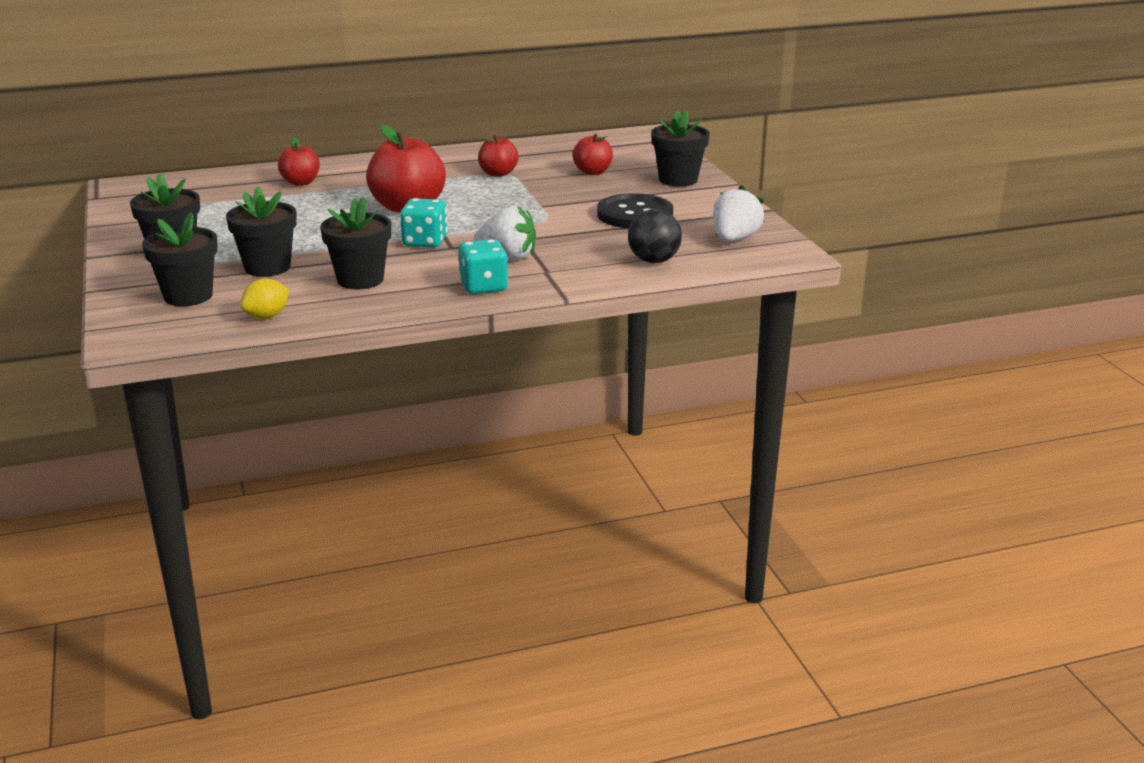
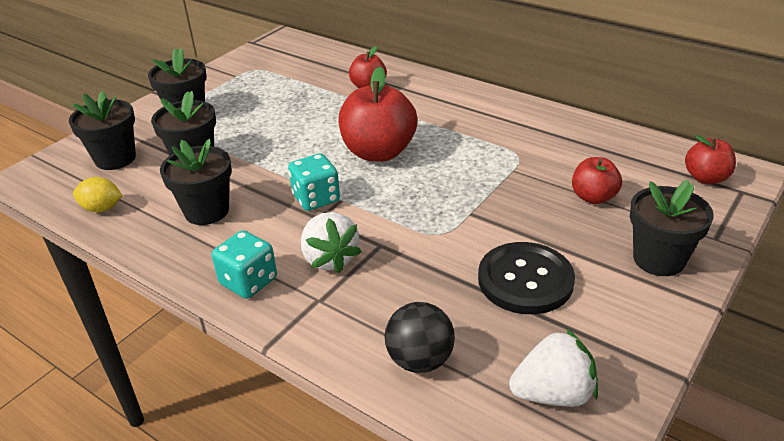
camera: 55 degrees right, 10 degrees up
red apple [478,135,519,177] -> red apple moved to [685,135,736,184]

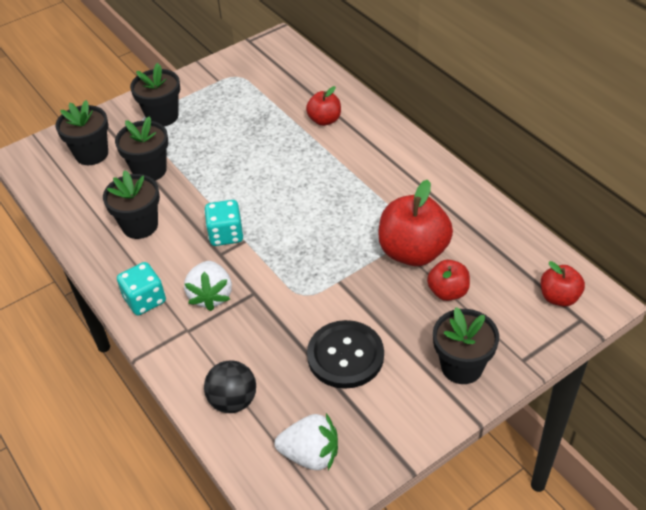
camera: 20 degrees right, 10 degrees up
yellow lemon [73,177,123,212] -> none
red apple [339,67,417,161] -> red apple moved to [378,180,453,266]

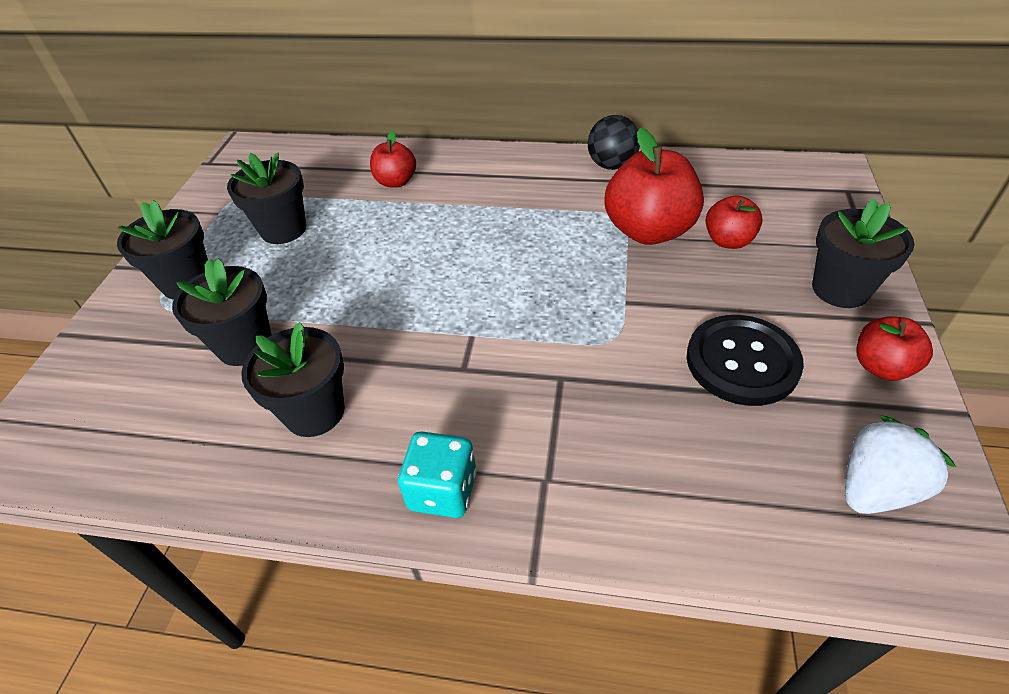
camera: 45 degrees left, 0 degrees up
black flower pot [55,100,108,165] -> black flower pot moved to [227,152,306,244]
white strawberry [184,261,232,311] -> none
turquoise dice [204,200,244,246] -> none
black ball [204,361,256,413] -> black ball moved to [588,115,640,170]
red apple [541,261,585,307] -> red apple moved to [857,317,933,381]

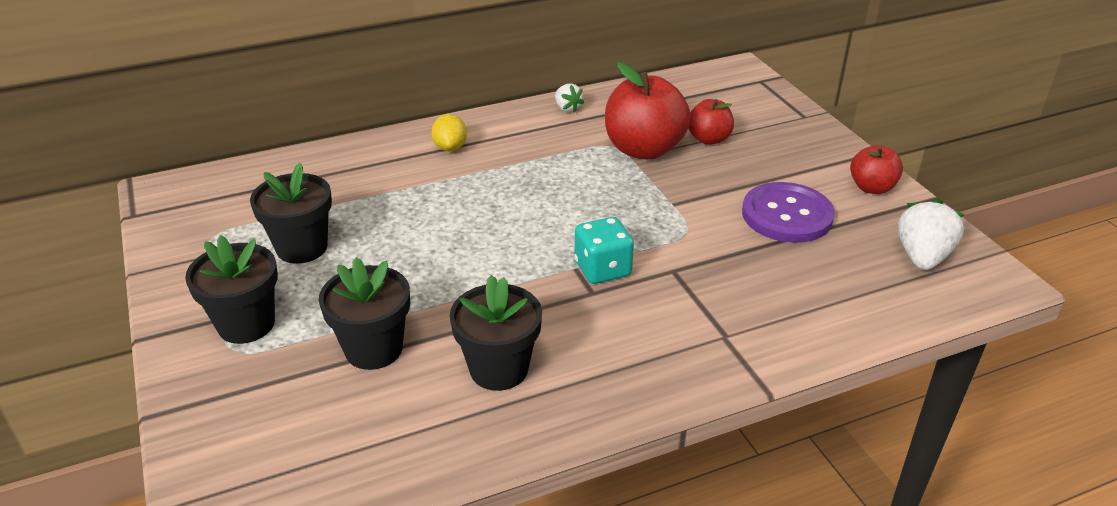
camera: 35 degrees left, 10 degrees down
red apple [370,130,416,188] -> none
turquoise dice [398,432,477,518] -> turquoise dice moved to [575,217,634,284]
black ball [588,115,640,170] -> white strawberry [555,83,584,113]
black button [687,315,804,406] -> purple button [742,182,835,243]
black flower pot [812,198,915,308] -> none
none -> yellow lemon [431,114,467,151]

